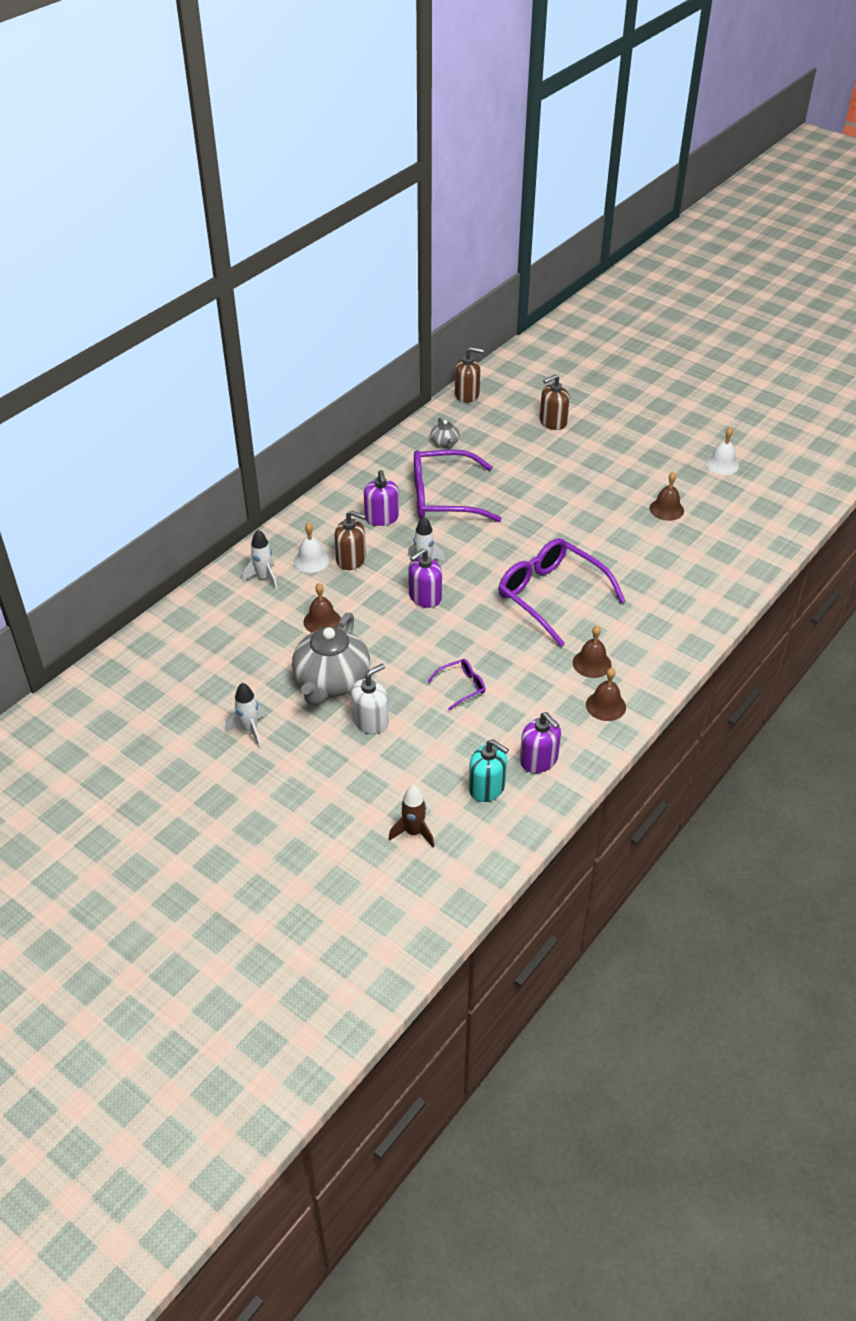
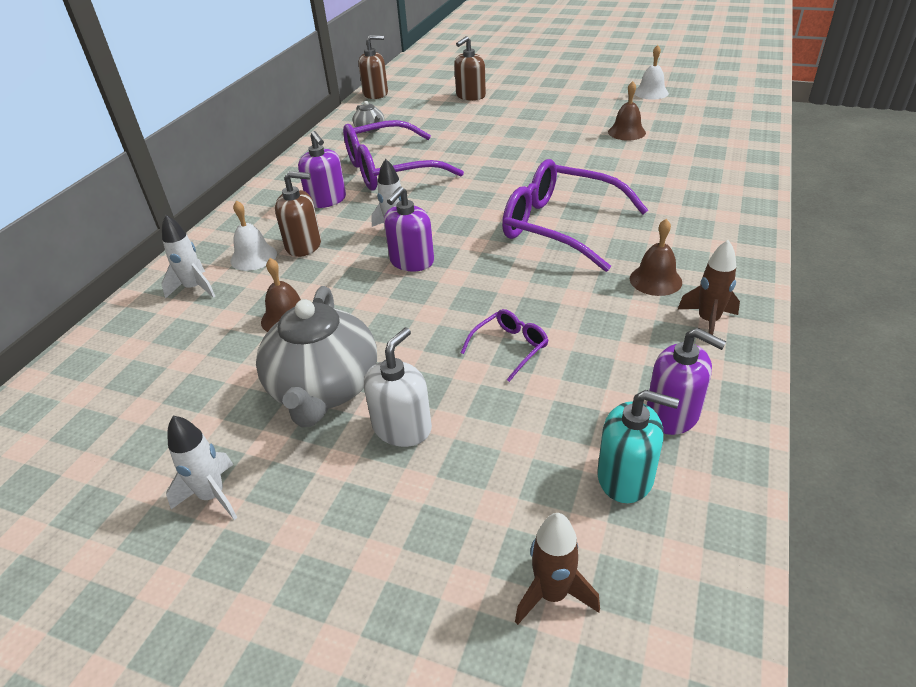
camera: 15 degrees left, 5 degrees down
brown bell [586,668,626,721] -> brown rocket [678,240,740,335]

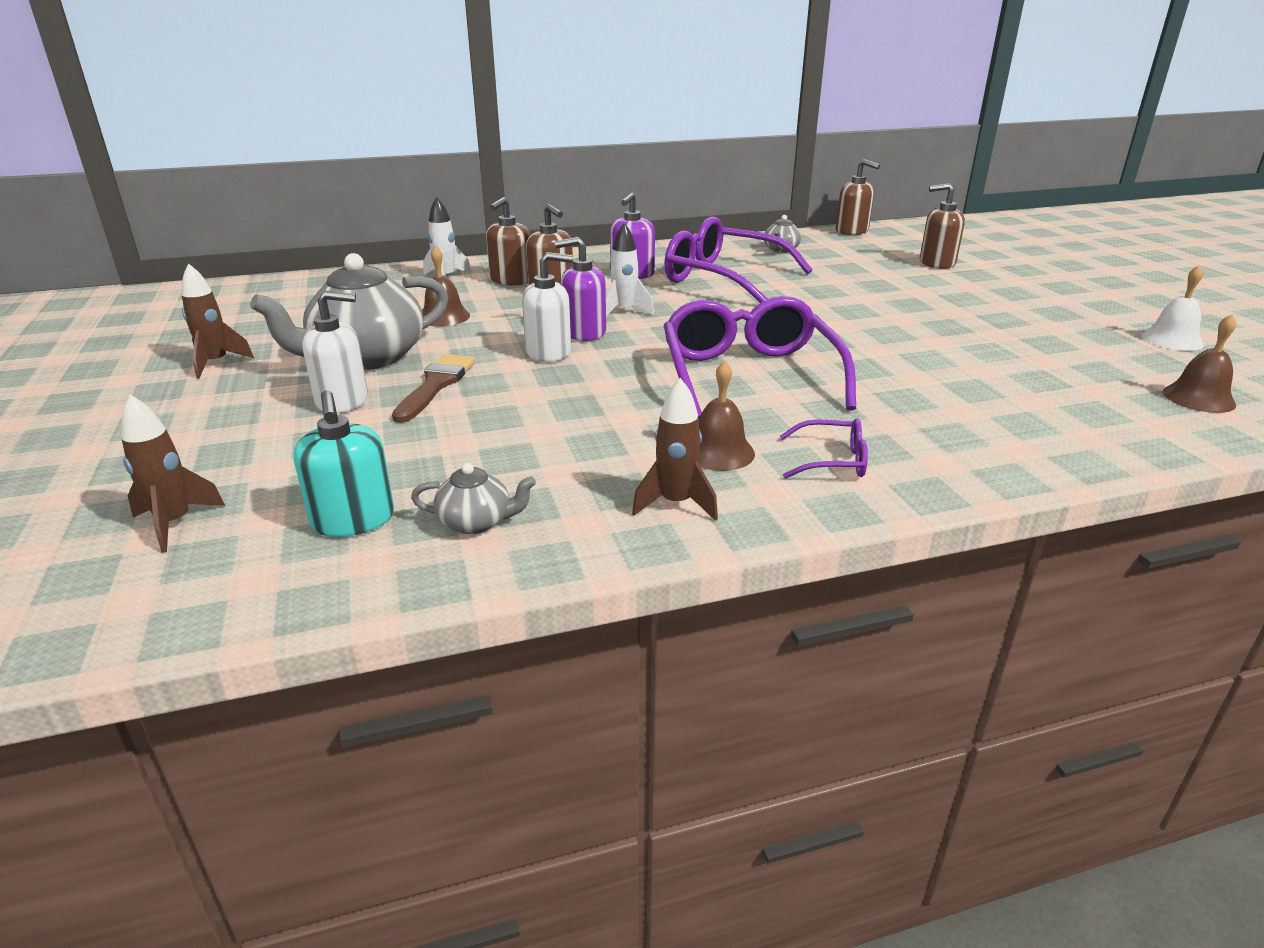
camera: 50 degrees right, 10 degrees down
white rocket [166,416,238,520] -> brown rocket [182,264,254,378]
white bell [230,201,277,271] -> brown soap dispenser [486,197,530,286]
purple glasses [461,309,548,382] -> purple glasses moved to [780,418,868,479]
brown bell [608,81,646,140] -> brown bell moved to [1163,314,1236,413]
purple soap dispenser [647,328,726,435] -> grey teapot [411,463,536,534]
none -> brown brush [392,354,475,423]
none -> white soap dispenser [522,252,573,362]

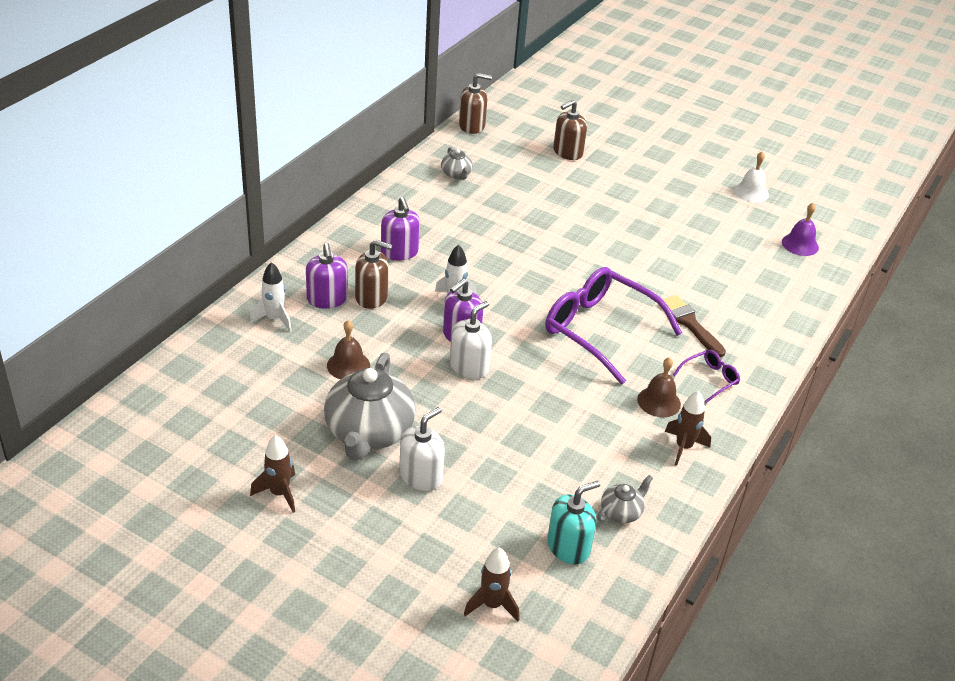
camera: 45 degrees left, 10 degrees up
turquoise soap dispenser [294,391,394,537] -> turquoise soap dispenser turned 60 degrees counterclockwise [547,481,600,564]
brown brush [392,354,475,423] -> brown brush moved to [662,295,726,357]
brown soap dispenser [486,197,530,286] -> purple soap dispenser [306,243,348,309]
purple glasses [664,216,813,303] -> none
brown bell [1163,314,1236,413] -> purple bell [782,203,819,256]

